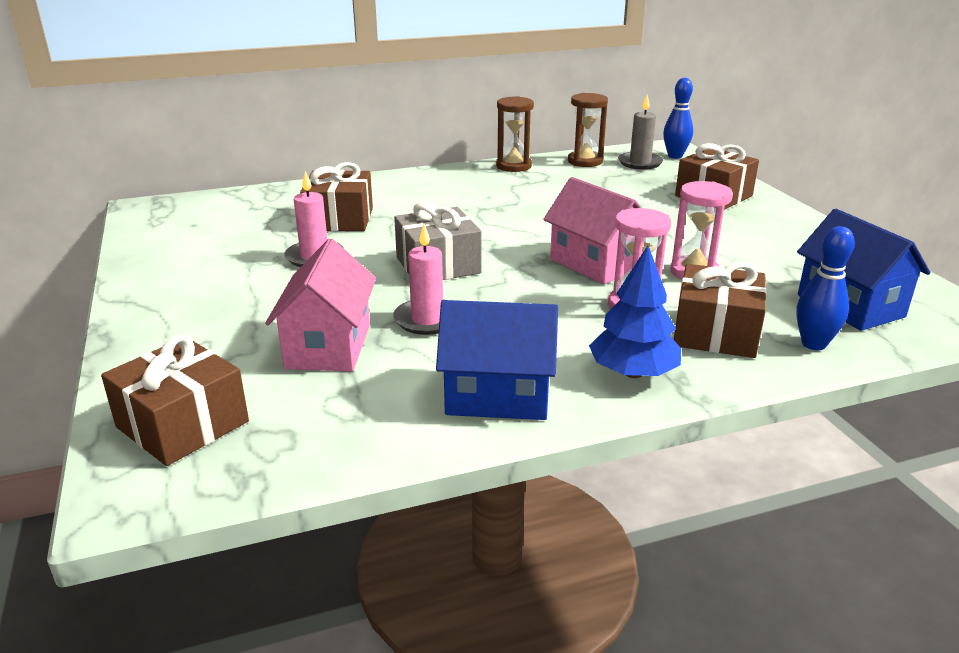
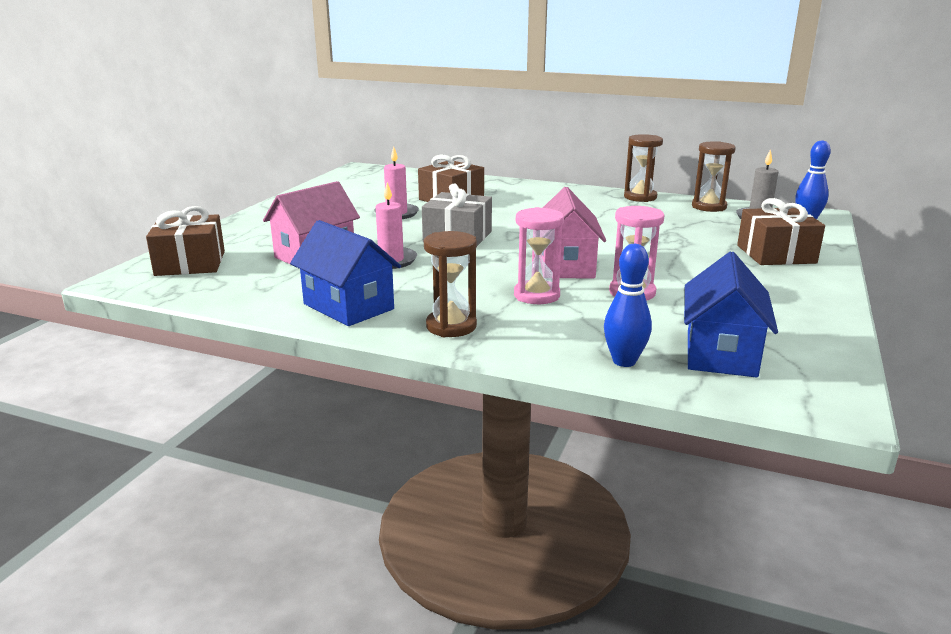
camera: 40 degrees right, 5 degrees down
blue tree [589,245,681,378] -> brown hourglass [424,231,477,337]
brown gift [674,262,767,358] -> none

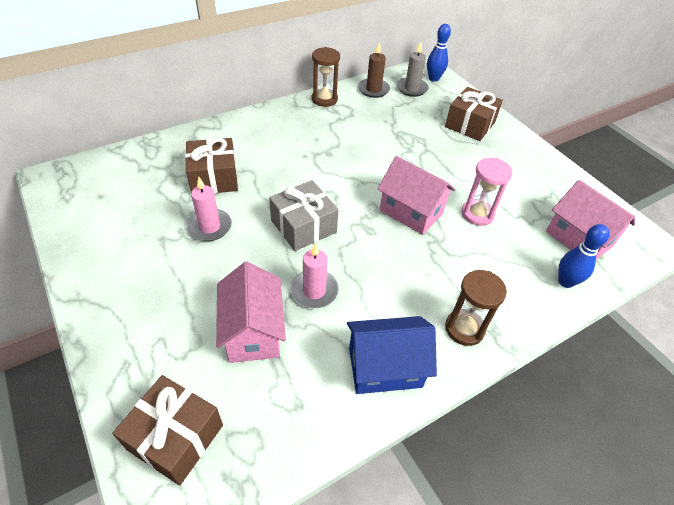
camera: 55 degrees left, 25 degrees up
pink hourglass [514,207,564,304] -> none
blue house [684,251,778,377] -> pink house [546,180,635,260]
brown hourglass [692,141,736,212] -> brown candle [358,42,390,98]

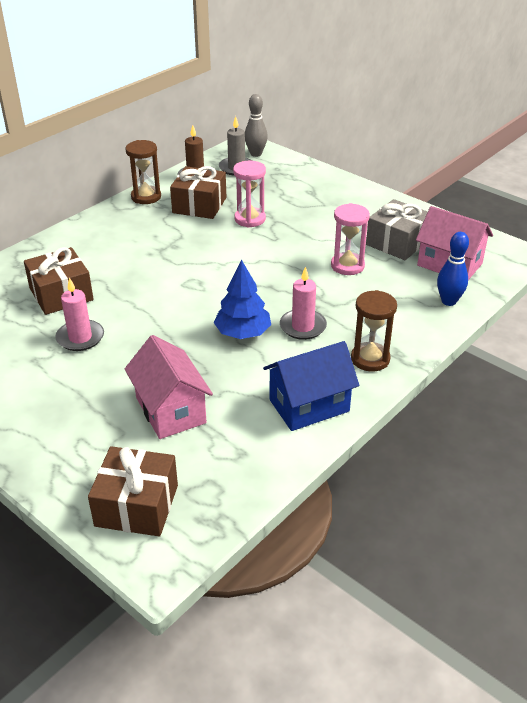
camera: 15 degrees left, 10 degrees down
grey gift [269,180,338,251] -> grey gift moved to [366,199,428,260]
pink candle [290,243,339,308] -> pink candle moved to [280,267,327,340]
pink house [378,156,455,235] -> none
blue bowling pin [427,24,451,82] -> grey bowling pin [245,94,268,157]
brown gift [445,87,503,141] -> brown gift moved to [170,166,226,219]
none -> blue tree [214,260,271,339]
none -> pink hourglass [233,161,266,228]

